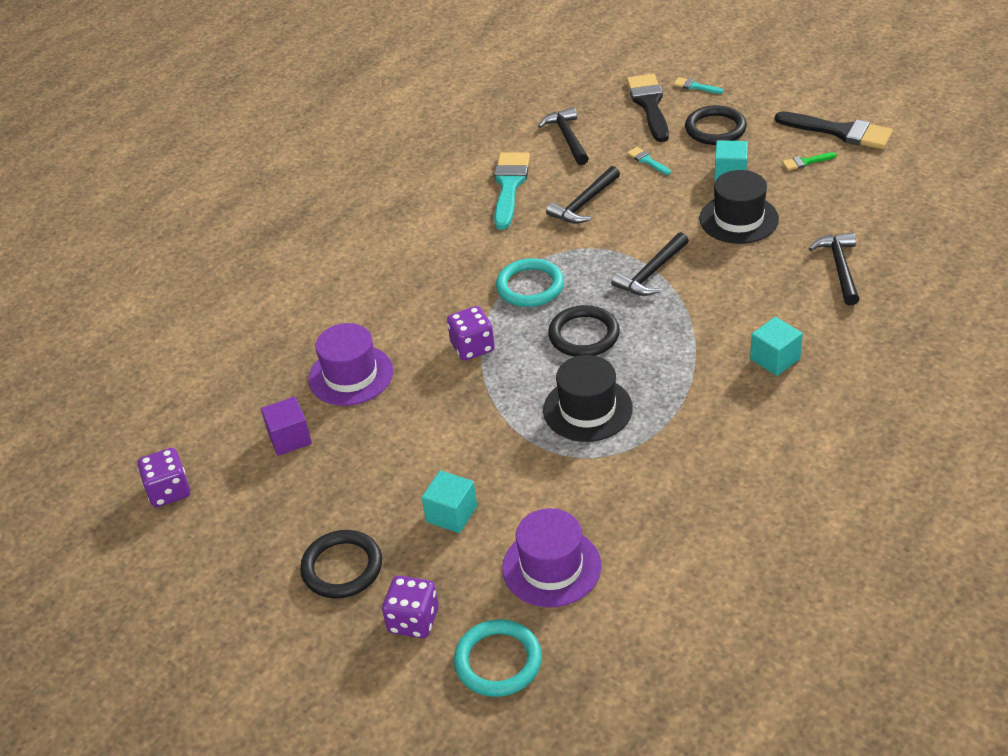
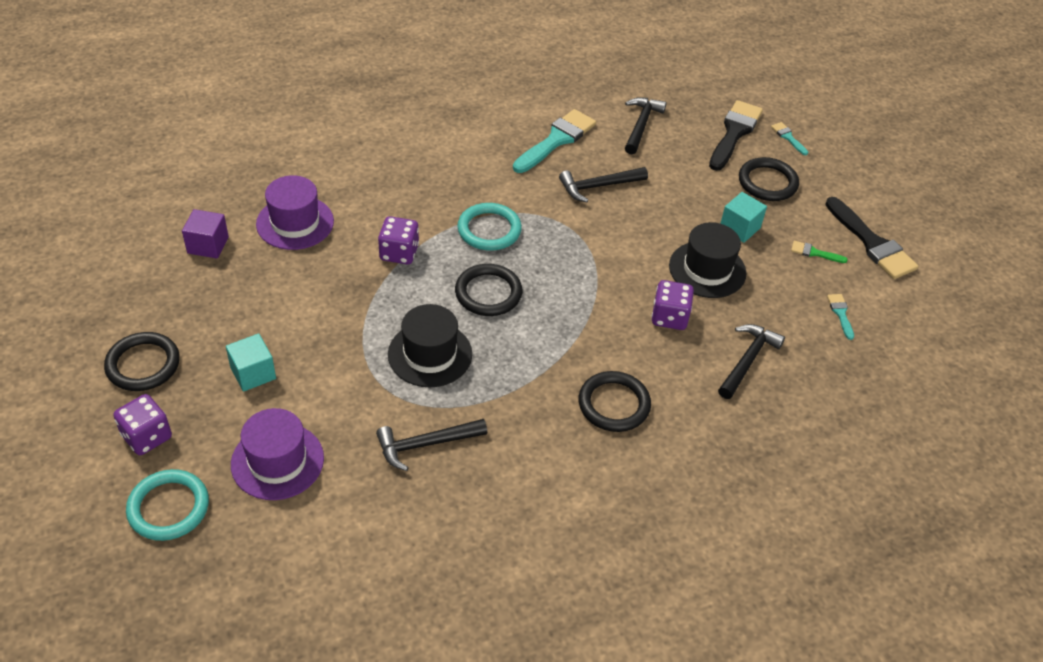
camera: 25 degrees right, 5 degrees up
purple dice [137,448,190,507] -> purple dice moved to [652,280,694,330]
black hammer [611,232,689,296] -> black hammer moved to [376,419,487,471]
turquoise brush [627,147,671,175] -> turquoise brush moved to [827,294,854,340]
turquoise cube [750,317,803,376] -> black ring [579,371,651,432]

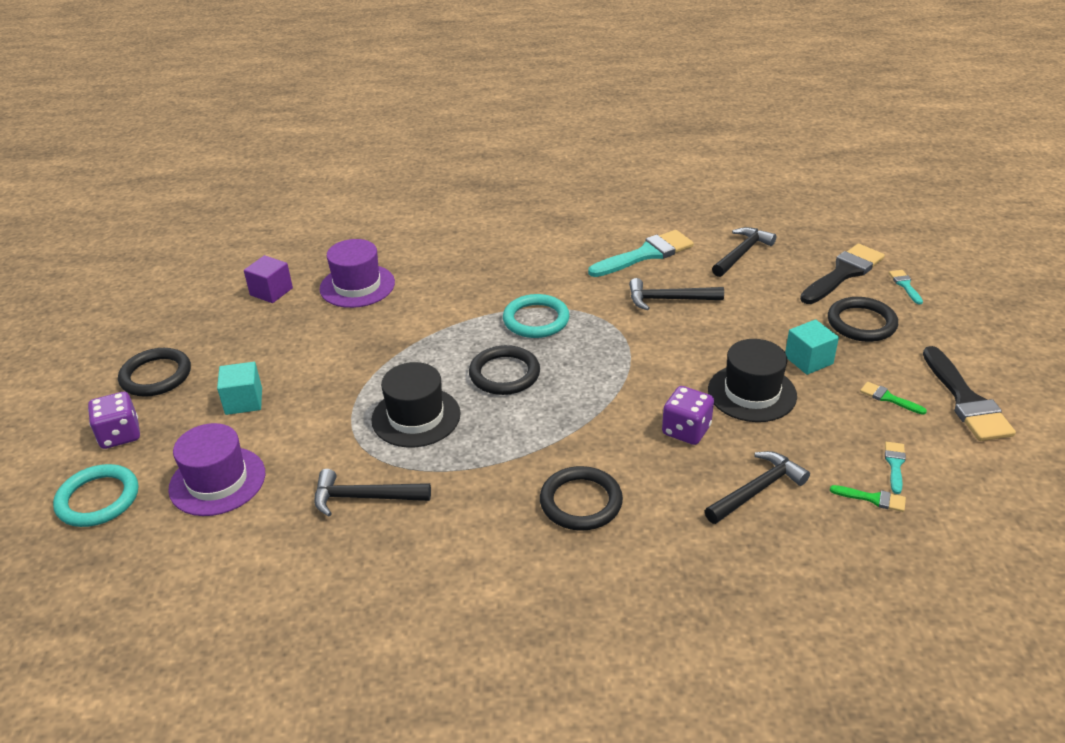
camera: 25 degrees right, 10 degrees down
purple dice [378,216,419,265] -> none
none -> green brush [830,485,906,512]

